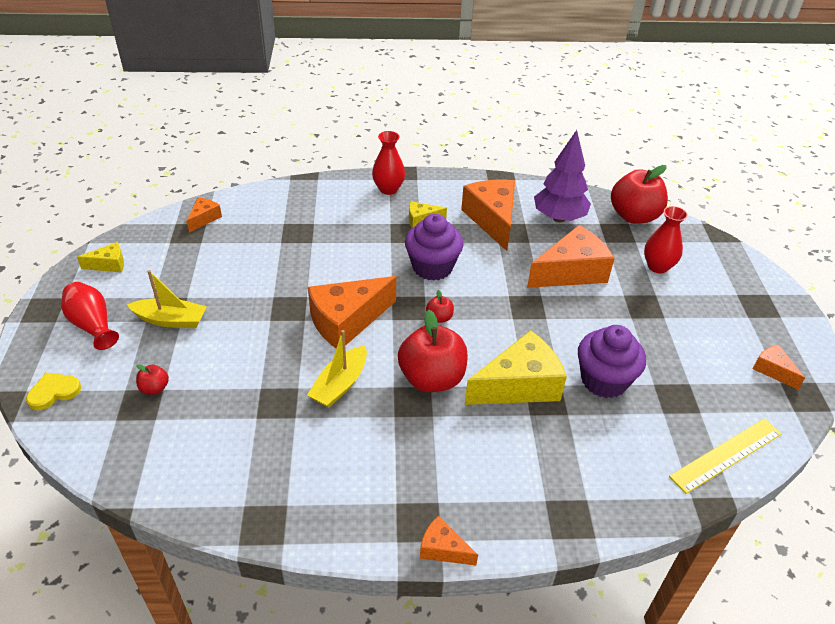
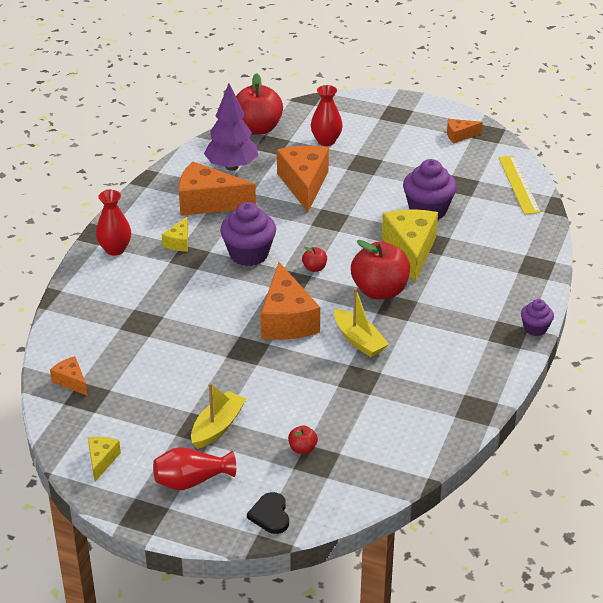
camera: 65 degrees left, 5 degrees down
yellow heart [26,372,81,410] -> black heart [247,492,289,534]
orange cheese [420,516,478,565] -> purple cupcake [521,299,554,336]

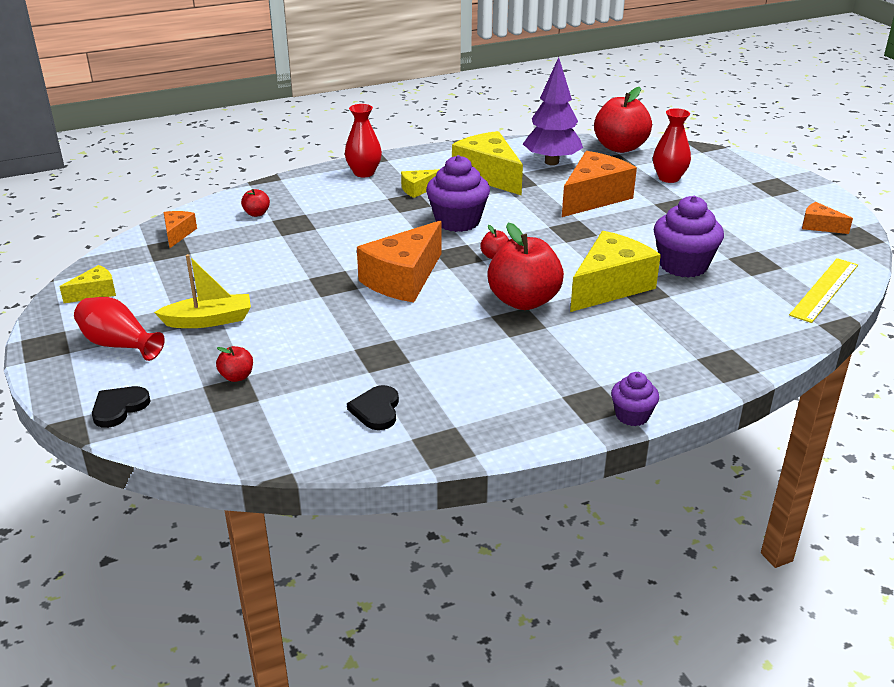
camera: 45 degrees right, 5 degrees down
orange cheese [179,162,256,216] -> yellow cheese [452,131,523,196]
yellow boat [334,288,389,357] -> none
none -> red apple [241,189,270,217]
none -> black heart [347,385,399,430]

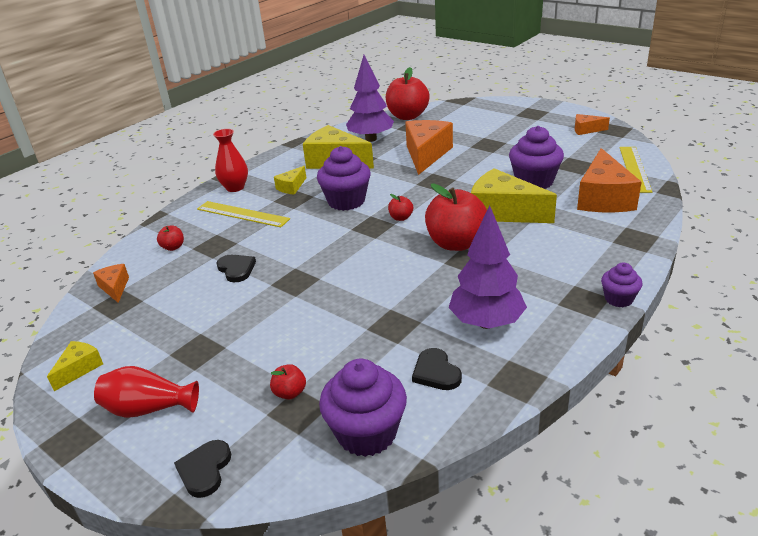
camera: 25 degrees left, 0 degrees up
yellow boat [154,254,251,328] -> none
orange cheese [357,221,441,302] -> orange cheese moved to [577,148,642,212]
yellow cheese [570,231,661,312] -> yellow cheese turned 75 degrees counterclockwise [471,168,557,223]
red vase [653,108,691,183] -> none
none -> yellow ruler [197,201,290,227]
none -> black heart [217,255,256,282]
none -> purple cupcake [319,359,407,457]
none -> purple tree [449,205,527,329]

